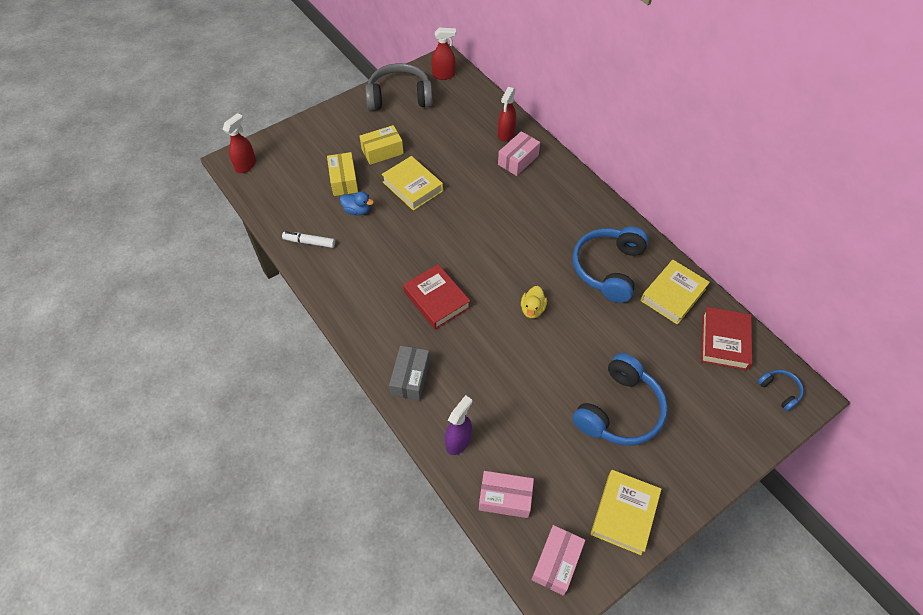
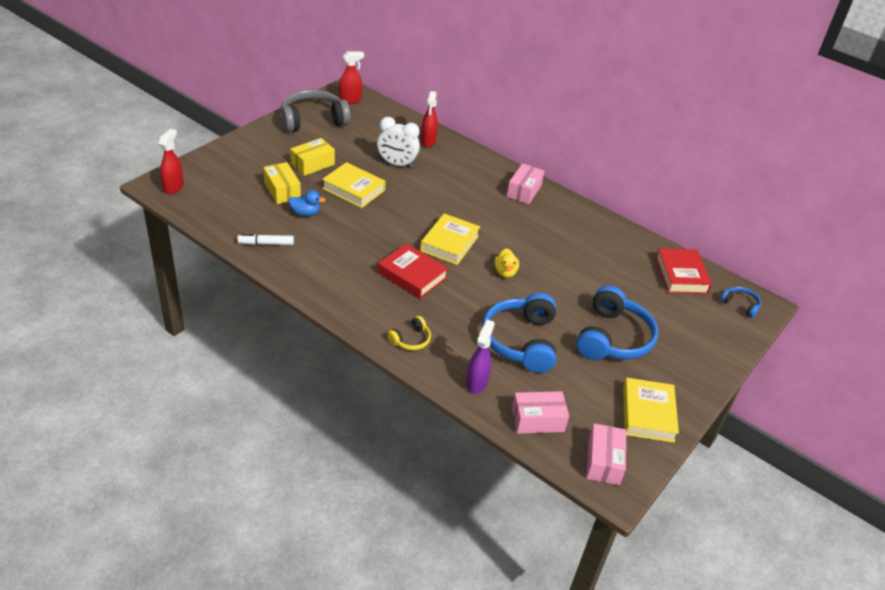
camera: 20 degrees left, 15 degrees down
grey box [389,346,430,401] -> yellow headphones [387,316,431,350]
pink box [498,131,540,176] -> pink box moved to [507,163,544,204]
blue headphones [572,226,649,303] -> blue headphones moved to [482,293,556,373]
yellow book [641,260,710,325] -> yellow book moved to [420,213,480,265]
none -> white clock [377,117,420,168]

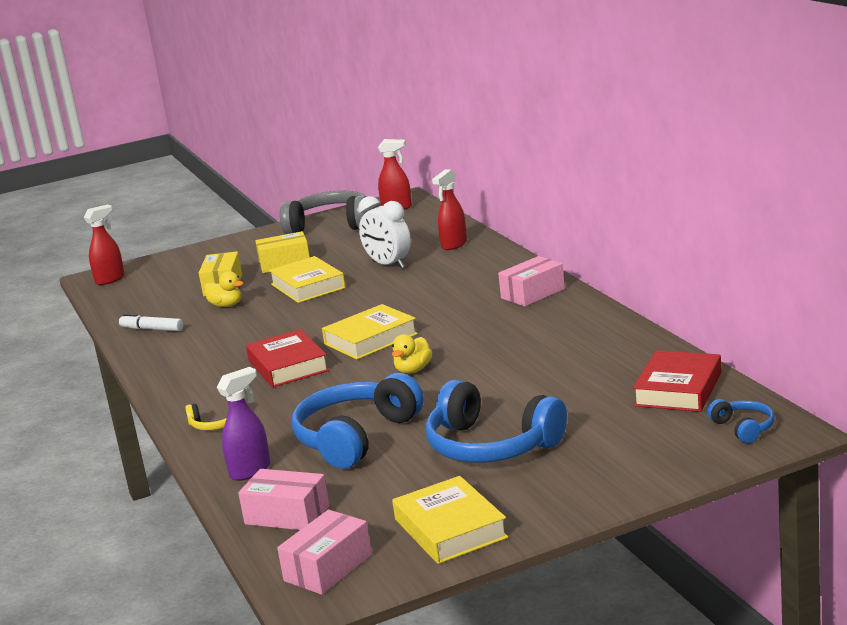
camera: 35 degrees right, 20 degrees down
blue duck [289,190,326,216] -> yellow duck [204,271,244,307]
blue headphones [576,286,658,360] -> blue headphones turned 75 degrees clockwise [426,380,567,463]
yellow book [623,378,679,443] -> yellow book turned 60 degrees counterclockwise [392,476,508,564]

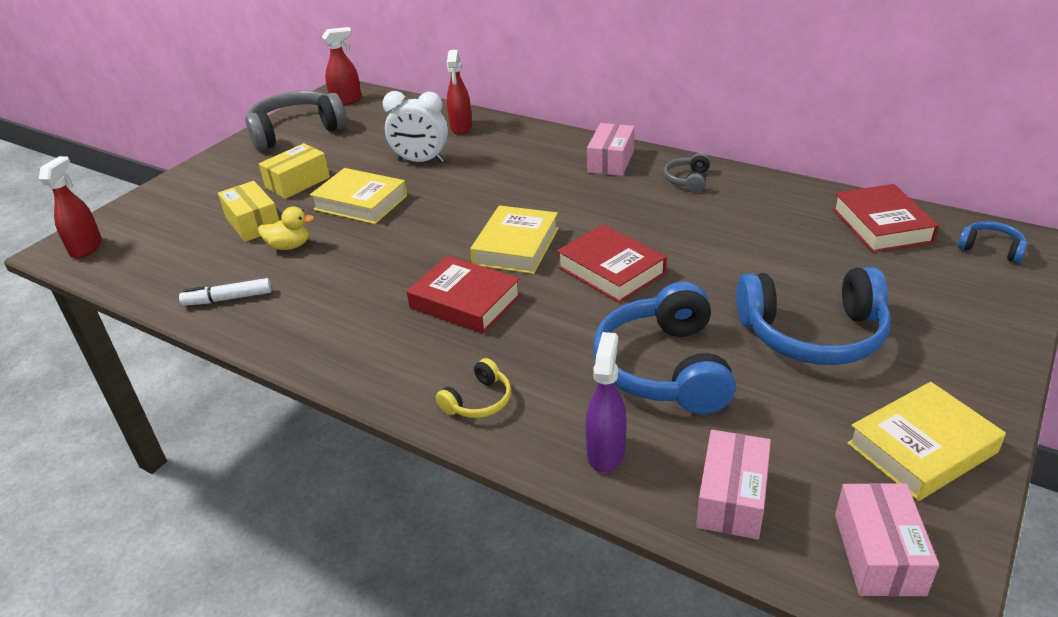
camera: 35 degrees left, 15 degrees up
pink box [238,469,329,530] -> pink box turned 60 degrees counterclockwise [696,430,771,540]
yellow duck [392,334,432,374] -> red book [557,224,667,303]
yellow book [392,476,508,564] -> yellow book turned 60 degrees counterclockwise [847,382,1006,501]
none -> grey headphones [664,153,710,193]

